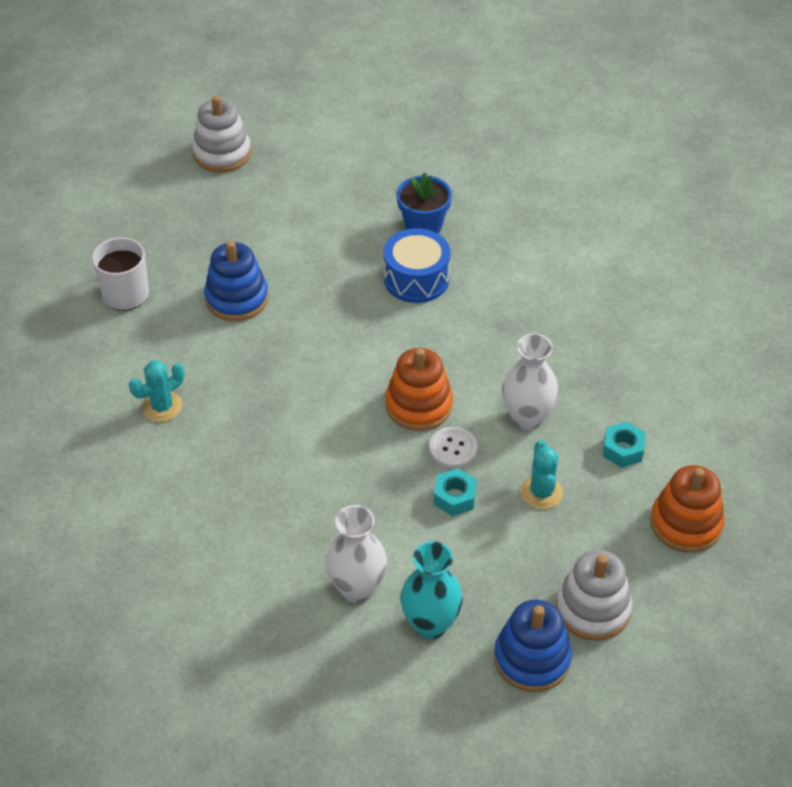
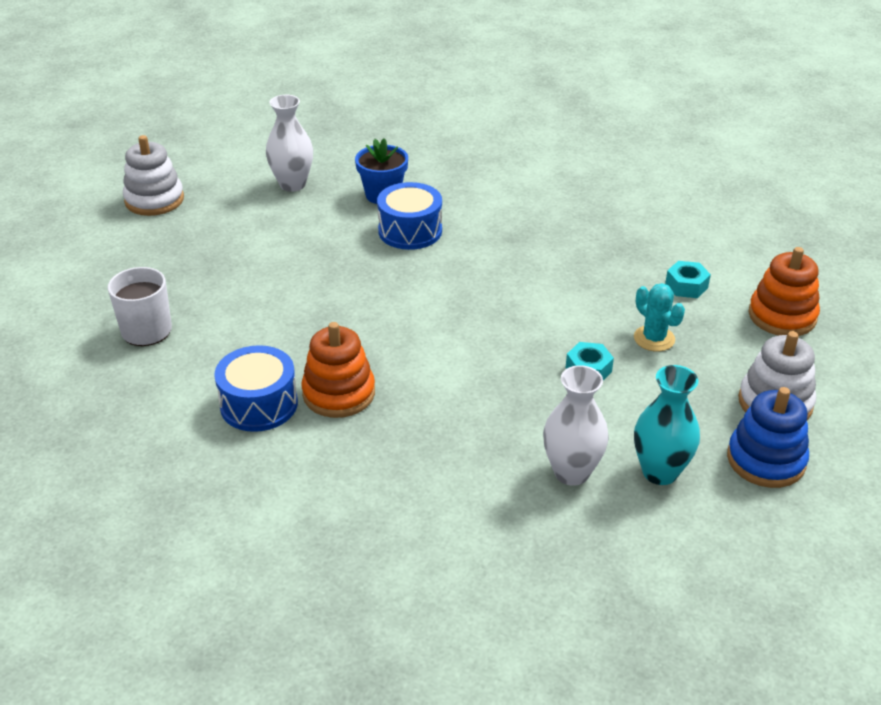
camera: 30 degrees left, 10 degrees down
turquoise cactus [129,360,185,422] -> blue drum [214,345,298,432]
blue stacking toy [204,241,269,321] -> none
orange stacking toy [385,348,453,431] -> orange stacking toy moved to [302,322,375,418]
white button [429,427,477,468] -> none
white vase [502,333,558,430] -> white vase moved to [266,95,313,192]

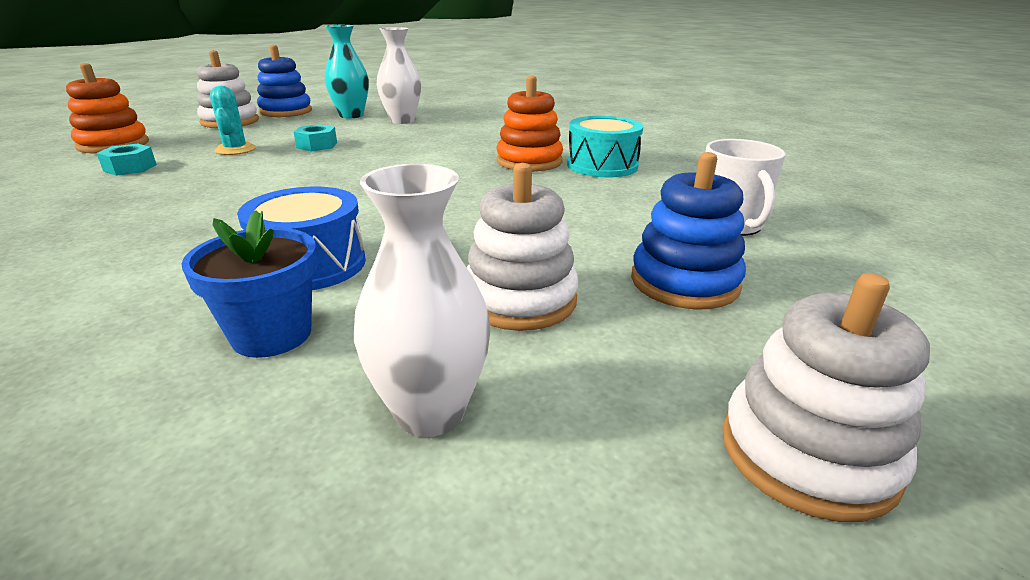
camera: 160 degrees left, 10 degrees down
blue drum [214,345,298,432] -> turquoise drum [567,116,643,178]
none -> white stacking toy [467,163,579,331]
none -> blue stacking toy [631,152,746,309]

